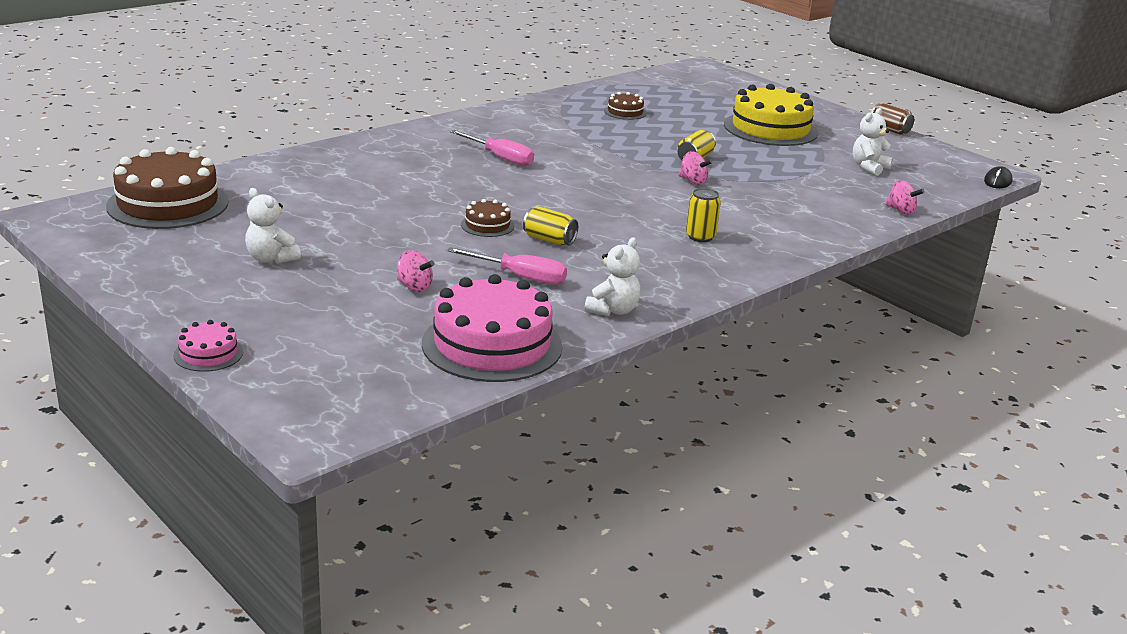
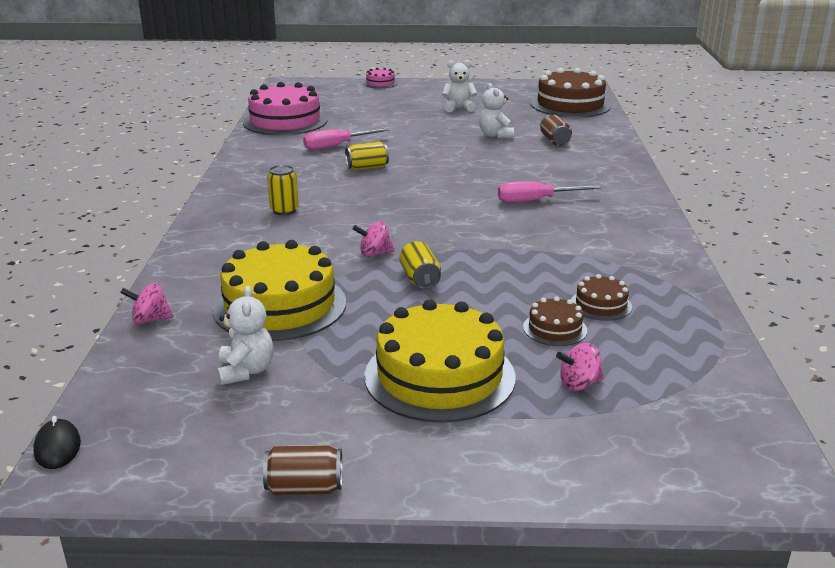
camera: 135 degrees right, 0 degrees up
pink spinning top [397,250,434,292] -> pink spinning top moved to [556,343,604,391]
brown cake [461,199,515,237] -> brown cake moved to [523,297,587,346]
white teddy bear [584,237,640,316] -> white teddy bear moved to [479,83,514,139]
none -> yellow cake [213,240,346,341]
none -> brown can [540,115,572,146]

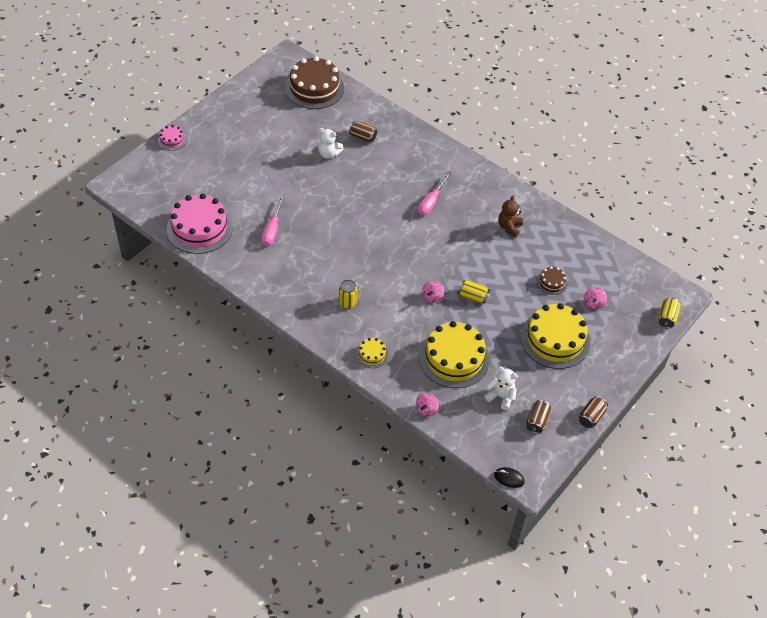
camera: 55 degrees left, 25 degrees up
yellow can [345,142,389,170] -> yellow can moved to [658,297,681,328]
white teddy bear [442,60,477,112] -> none
brown cake [571,274,632,321] -> none
none -> yellow cake [356,338,389,368]
none -> brown teddy bear [498,195,523,237]
none -> brown can [526,400,552,434]

